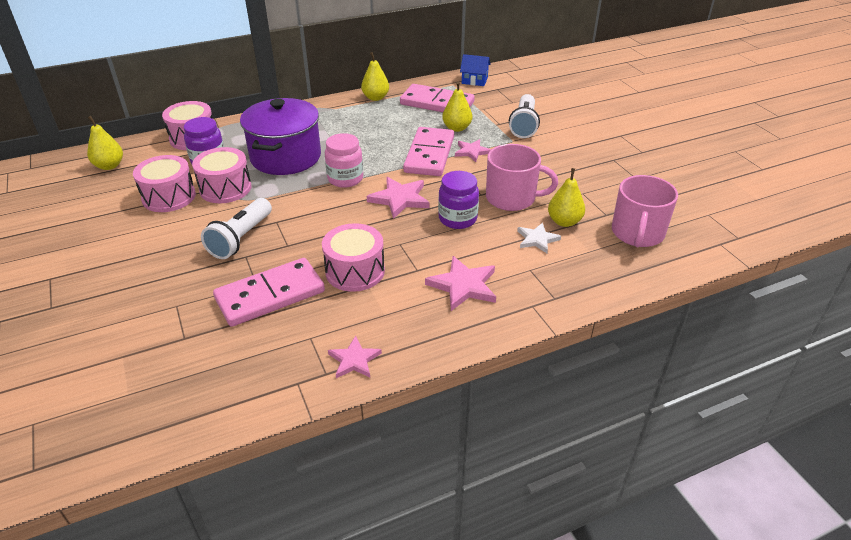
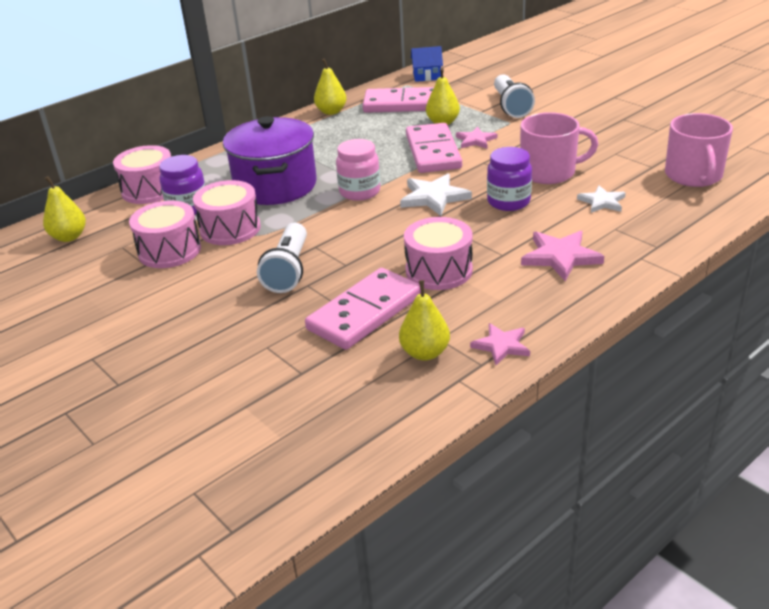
camera: 15 degrees left, 5 degrees down
pink star [367,177,430,219] -> white star [400,174,472,216]
yellow pear [548,168,585,227] -> yellow pear moved to [399,280,450,360]

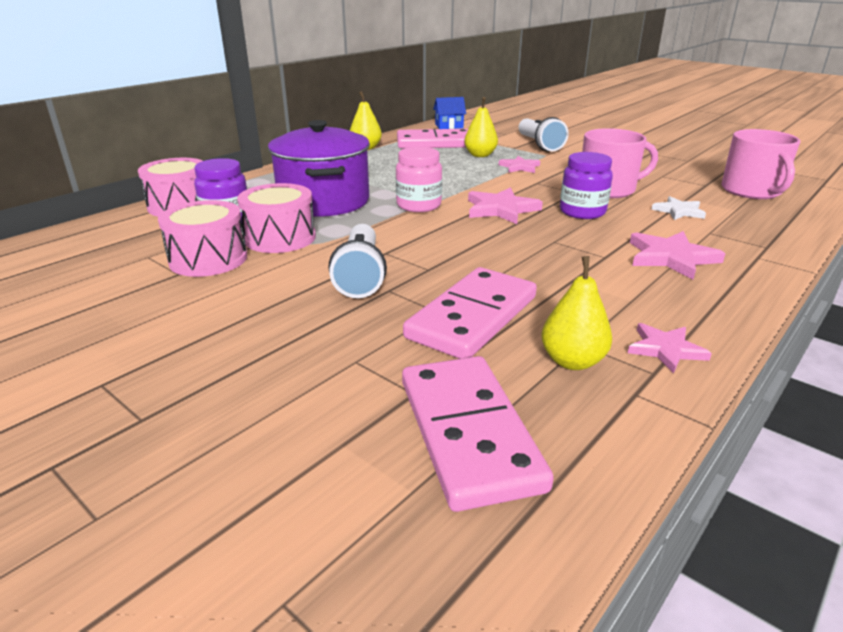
camera: 10 degrees left, 5 degrees down
yellow pear [43,176,86,242] -> none
white star [400,174,472,216] -> pink star [468,187,543,224]
pink drum [404,217,473,290] -> none
pink domino [406,123,462,173] -> pink domino moved to [402,356,554,512]

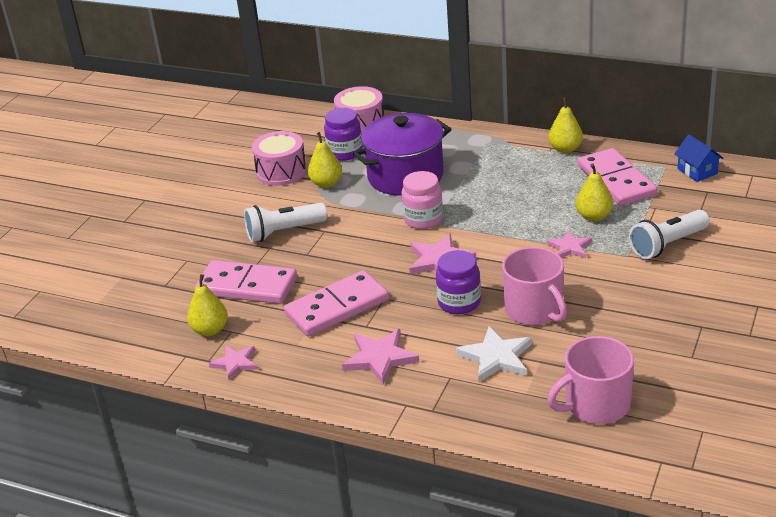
camera: 75 degrees right, 5 degrees up
pink drum [237,183,316,253] -> yellow pear [308,132,342,188]
pink domino [402,356,554,512] -> pink domino moved to [284,270,389,336]
white star [651,196,706,220] -> white star [456,326,532,382], size x1.54

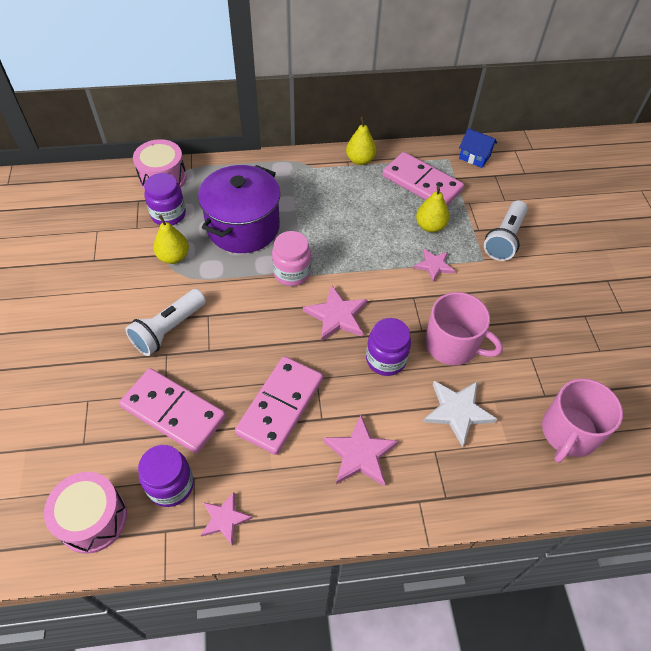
camera: 35 degrees left, 20 degrees up
yellow pear [187,274,228,336] -> purple jar [138,445,194,507]
pink domino [195,260,297,304] -> pink domino turned 45 degrees clockwise [119,368,226,454]
pink drum [252,131,307,186] -> pink drum moved to [44,472,127,554]

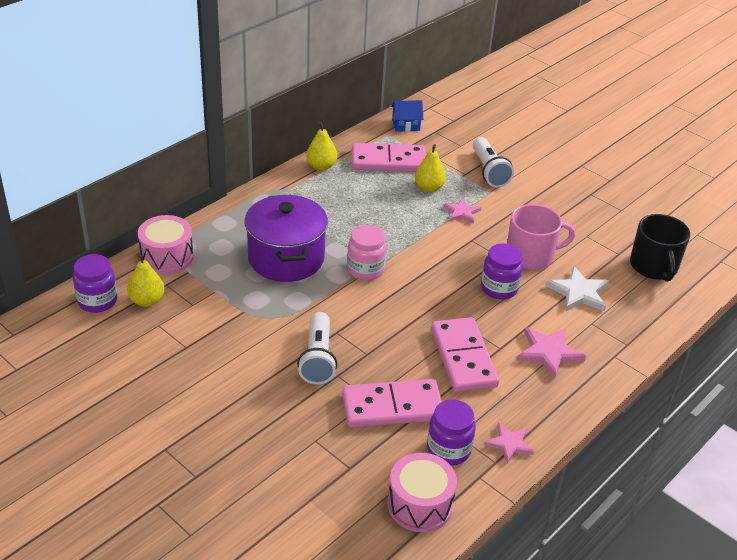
camera: 40 degrees left, 15 degrees down
purple jar [144,173,186,225] -> purple jar moved to [73,254,117,313]
yellow pear [153,215,189,264] -> yellow pear moved to [127,253,165,307]
pink star [303,284,368,342] -> none
pink mug [542,378,623,463] -> black mug [630,214,690,282]

